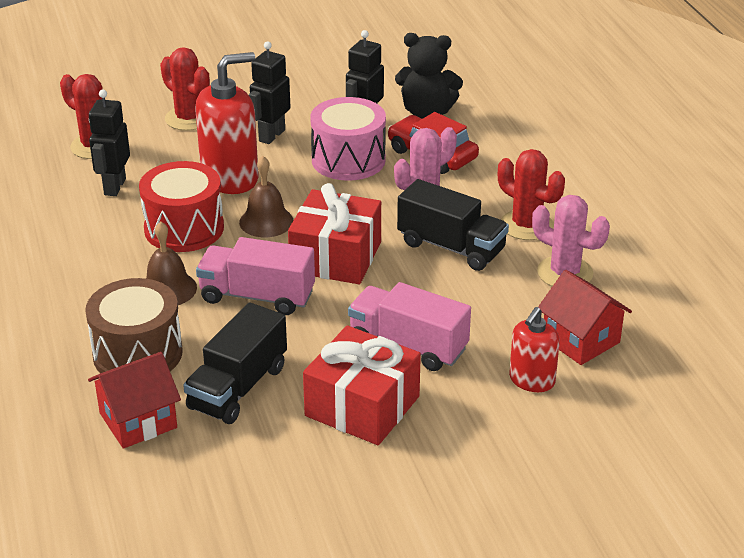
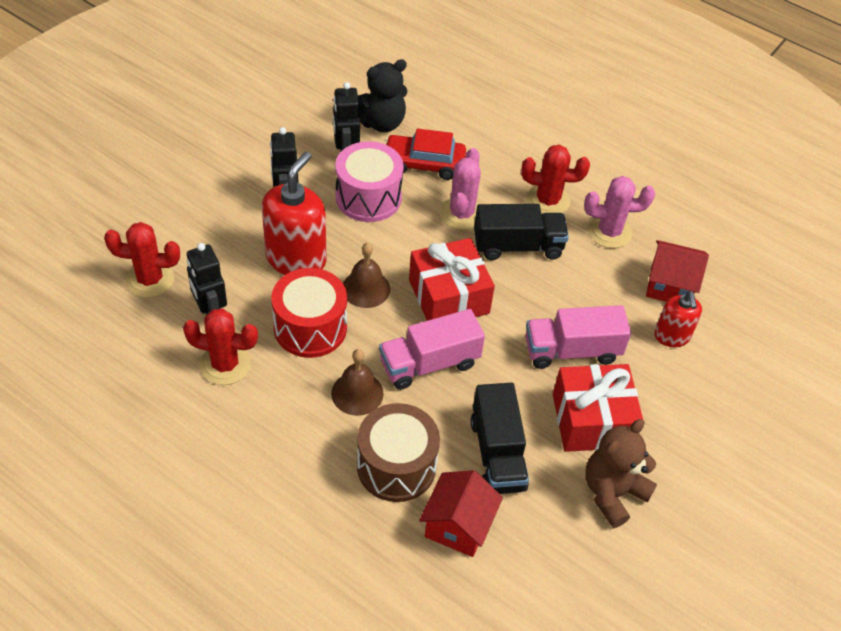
camera: 40 degrees left, 15 degrees up
red cactus [160,47,210,131] -> red cactus moved to [183,308,258,385]
none -> brown teddy bear [585,419,657,528]

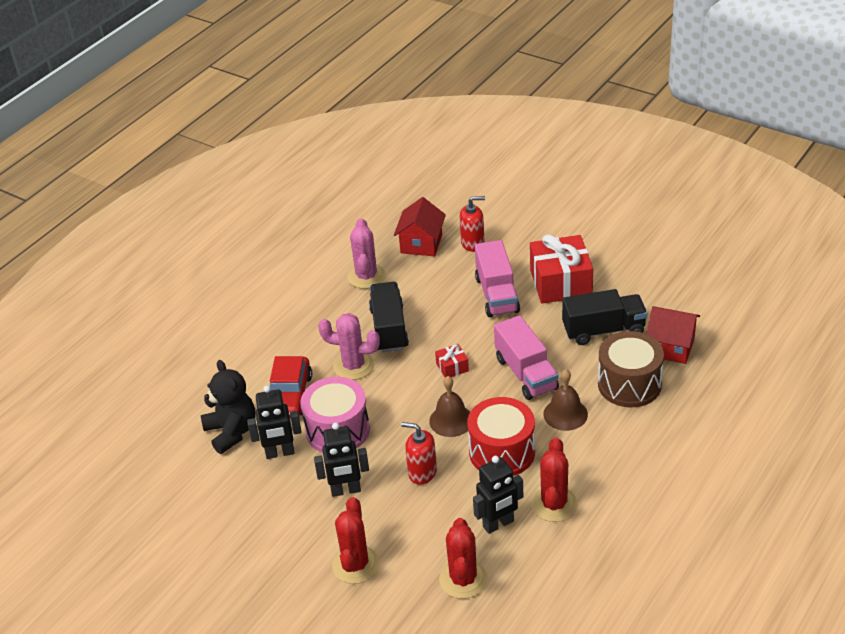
camera: 85 degrees left, 10 degrees down
red soap dispenser [262,152,326,275] -> red soap dispenser [401,422,437,485], size x0.58
red gift [409,238,495,321] -> red gift [435,344,469,377], size x0.45
red cactus [521,145,590,214] -> red cactus moved to [332,497,379,584]
brown teddy bear [585,419,657,528] -> none

